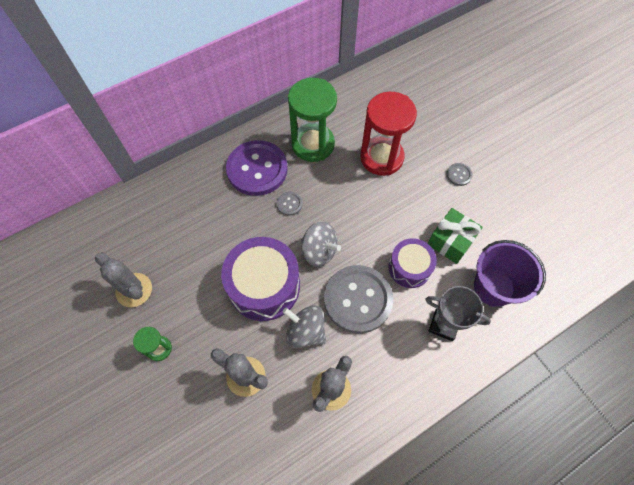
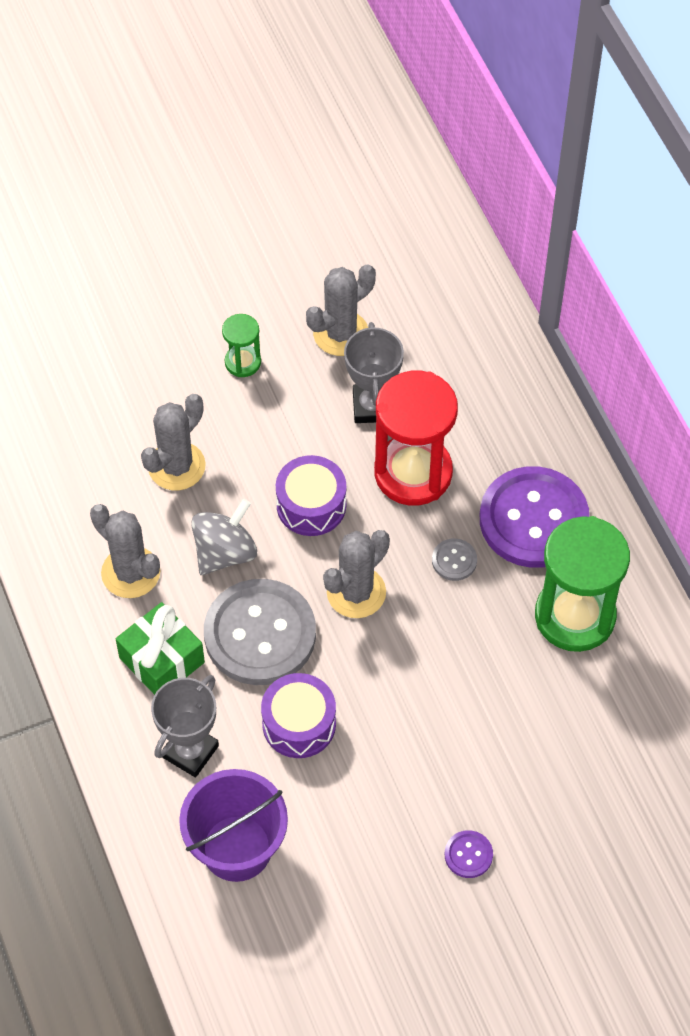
camera: 100 degrees right, 5 degrees down
purple drum [221,237,300,321] -> purple drum [276,455,346,536], size x0.61
grey spinning top [301,221,341,267] -> grey cactus [323,530,390,618]
red hourglass [360,92,417,176] -> red hourglass moved to [374,371,458,506]
green gift [427,208,483,264] -> green gift moved to [116,602,205,695]
grey button [447,163,473,186] -> purple button [445,830,493,878]
none -> grey trophy [344,322,404,423]

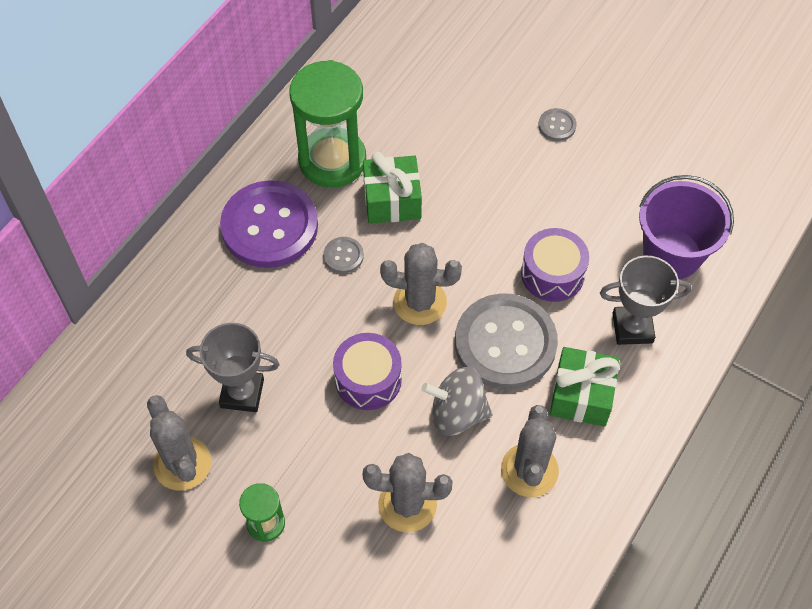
camera: 125 degrees left, 0 degrees up
grey cactus [306,264,376,356] -> grey cactus turned 45 degrees clockwise [147,395,211,491]
grey trophy [344,322,404,423] -> grey trophy turned 45 degrees clockwise [186,323,280,412]
red hourglass [374,371,458,506] -> none
purple button [445,830,493,878] -> grey button [538,108,577,141]
none -> green gift [363,152,422,224]

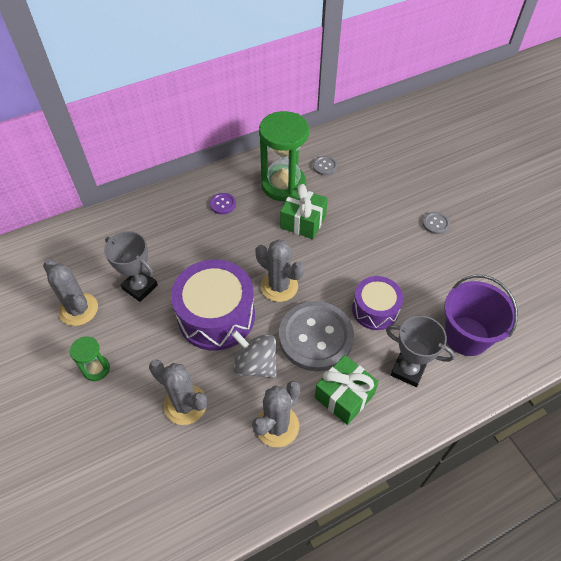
camera: 30 degrees right, 5 degrees down
grey cactus [147,395,211,491] -> grey cactus turned 45 degrees counterclockwise [43,259,98,326]
purple button [220,180,318,268] -> purple button [210,193,236,214], size x0.41
grey button [323,237,364,273] -> grey button moved to [313,156,338,176]
purple drum [333,333,402,410] -> purple drum [171,259,255,351], size x1.65

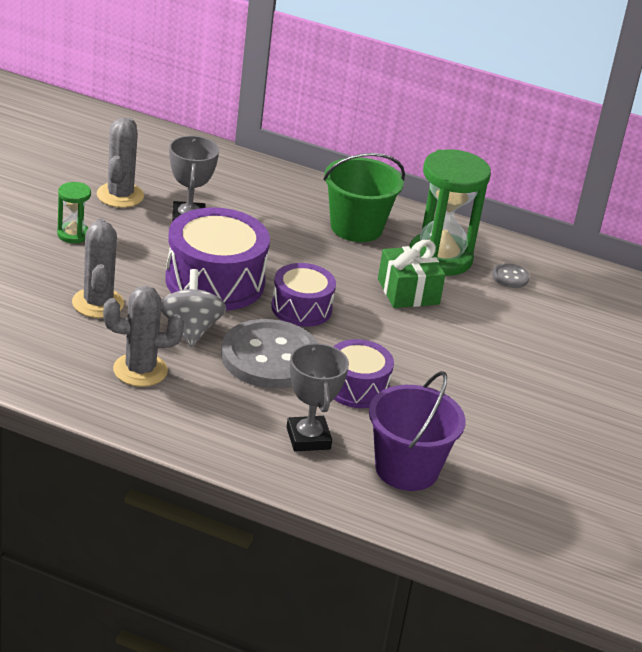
camera: 45 degrees right, 20 degrees down
purple button [210,193,236,214] -> green bucket [323,153,405,242]
grey cactus [255,239,304,302] -> purple drum [271,263,336,327]
green gift [315,355,379,425] -> none
grey button [423,212,450,234] -> none

